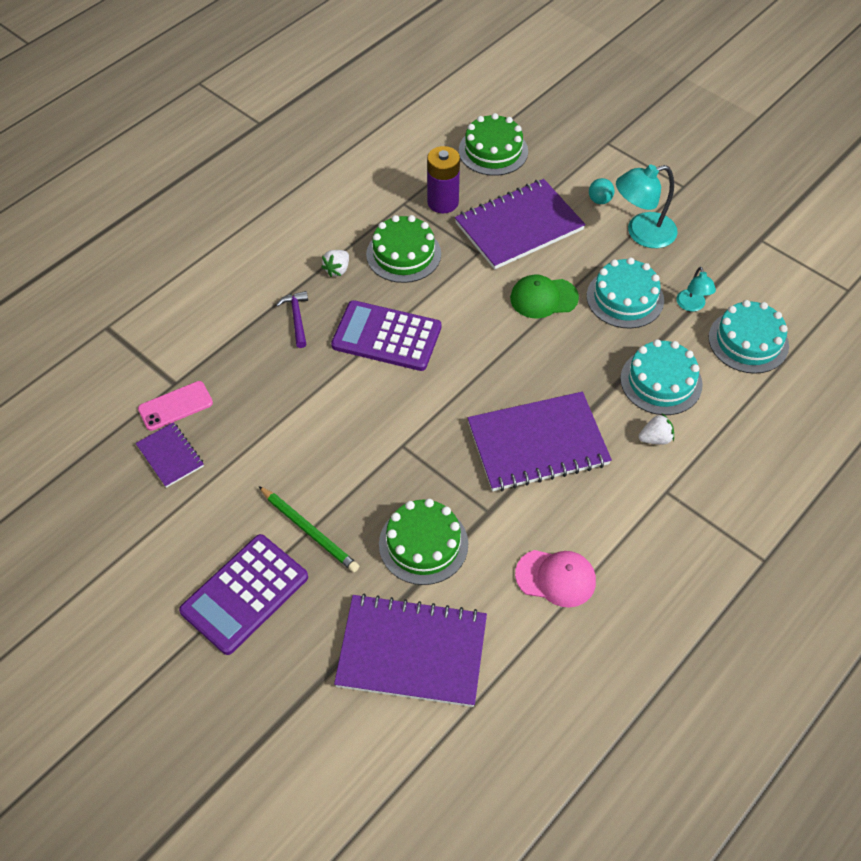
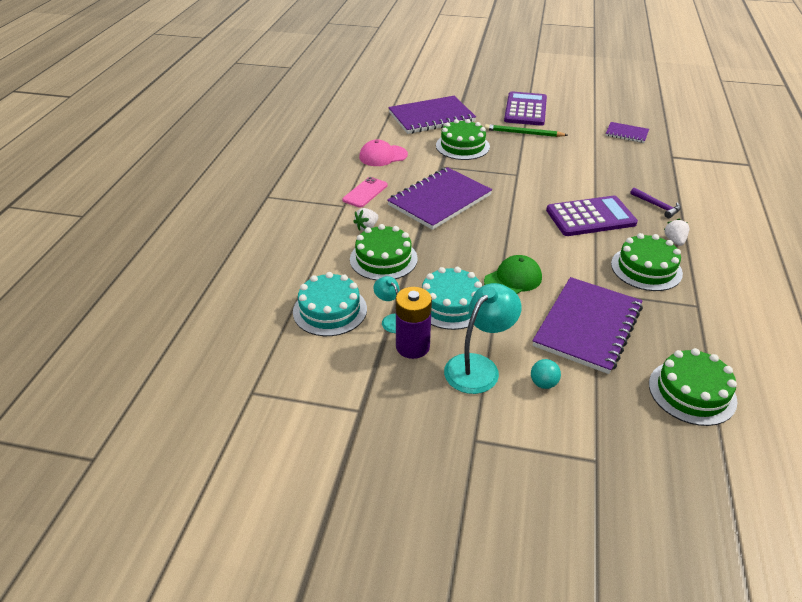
camera: 150 degrees right, 15 degrees down
pink phone [138,381,213,431] -> pink phone moved to [342,177,388,208]
purple battery [427,146,460,213] -> purple battery moved to [396,287,432,359]
turquoise cake [620,339,703,415] -> green cake [350,224,418,280]

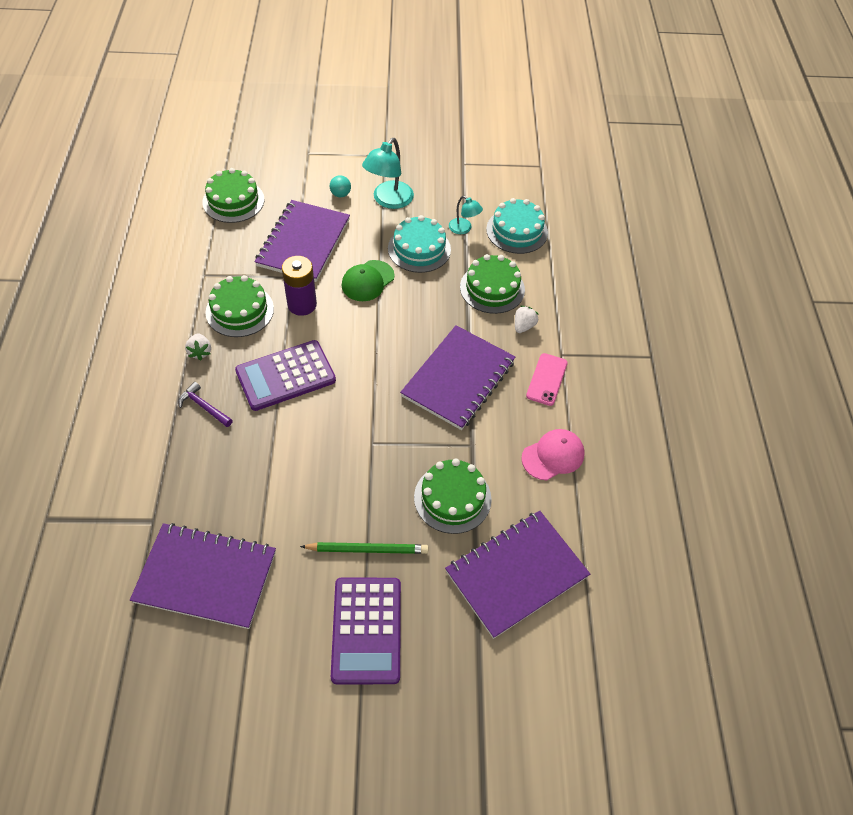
camera: 165 degrees right, 15 degrees up
purple battery [396,287,432,359] -> purple battery moved to [282,256,317,316]
purple notebook [606,122,649,143] -> purple notebook [130,523,276,629], size x1.99

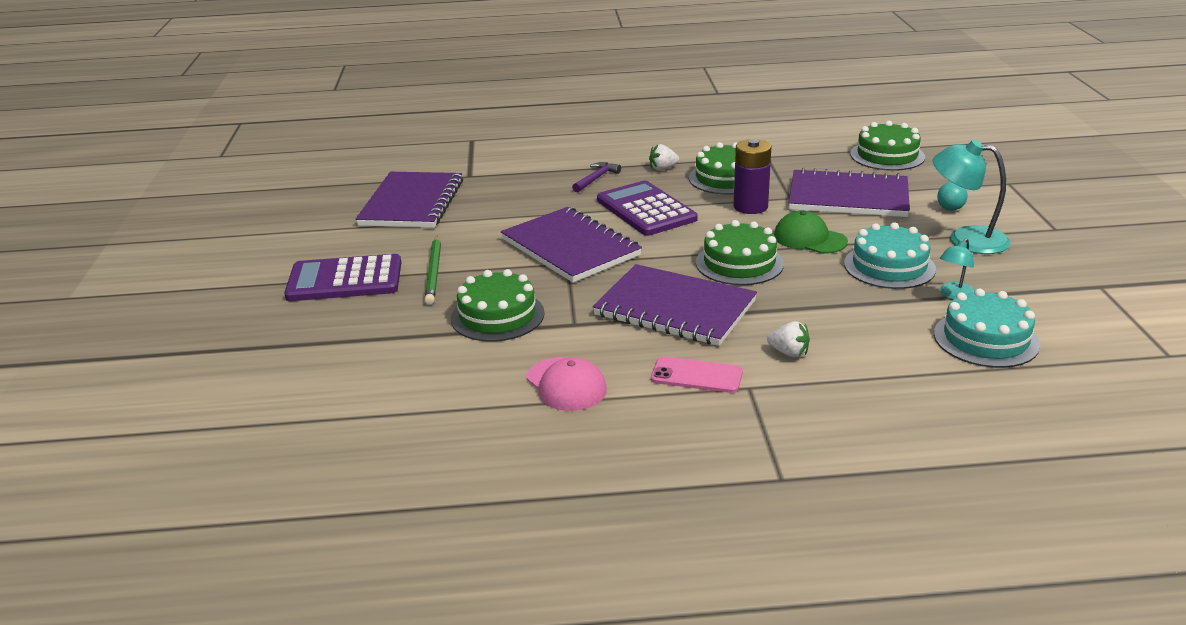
camera: 90 degrees right, 25 degrees down
purple notebook [445,510,590,639] -> purple notebook moved to [501,207,642,282]
green cake [460,254,525,314] -> green cake moved to [696,220,784,285]

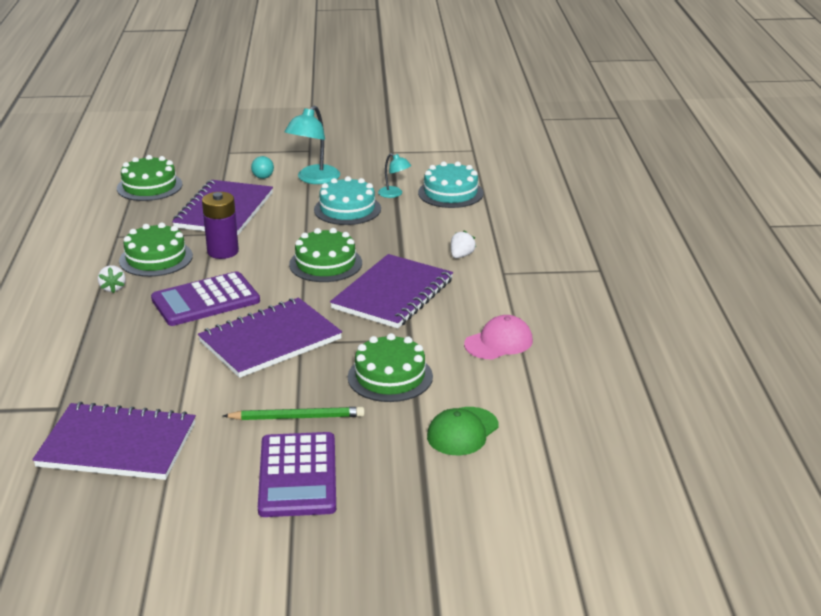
camera: 90 degrees left, 0 degrees up
purple hammer [572,162,621,192] -> none
pink phone [651,357,743,393] -> none
green cap [774,211,848,254] -> green cap moved to [427,407,498,455]

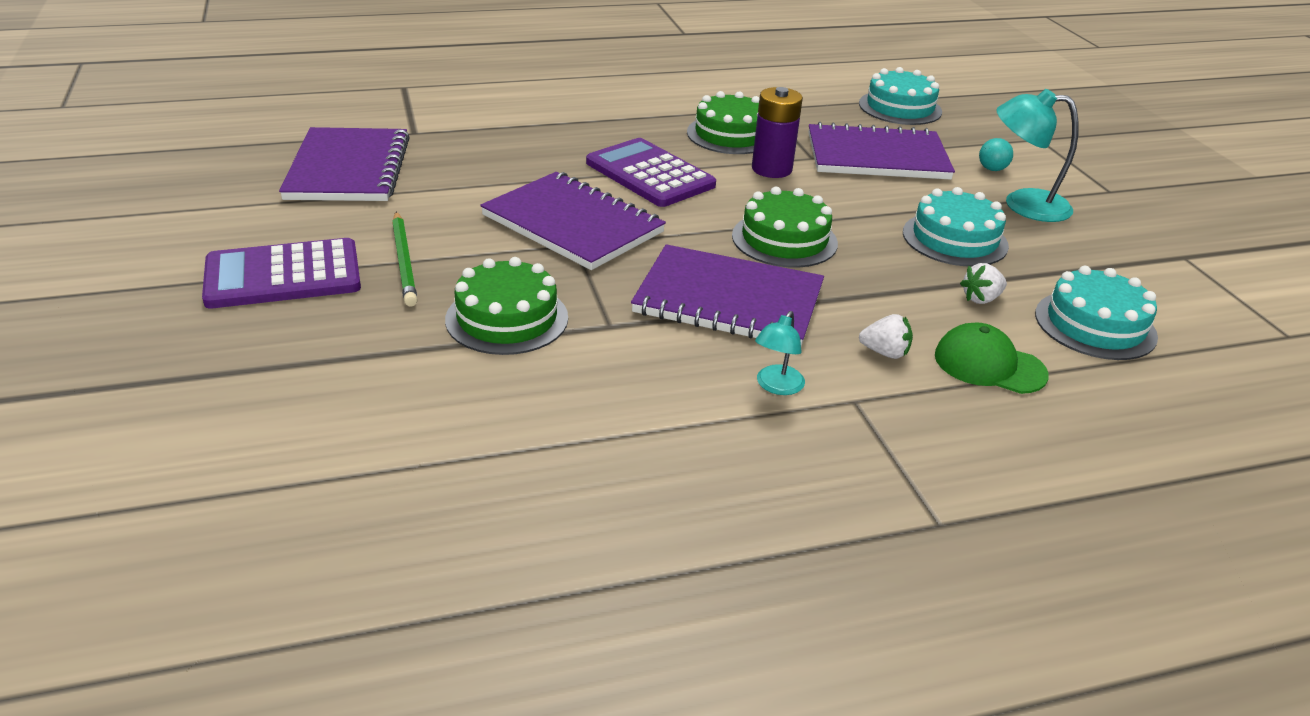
camera: 75 degrees right, 5 degrees up
white strawberry [98,265,125,293] -> white strawberry moved to [960,263,1007,304]
green cake [117,155,182,201] -> turquoise cake [859,67,942,125]
turquoise lamp [378,153,411,198] -> turquoise lamp moved to [755,311,805,395]
green cap [427,407,498,455] -> green cap moved to [935,323,1049,394]
pink cap [464,315,533,359] -> none

